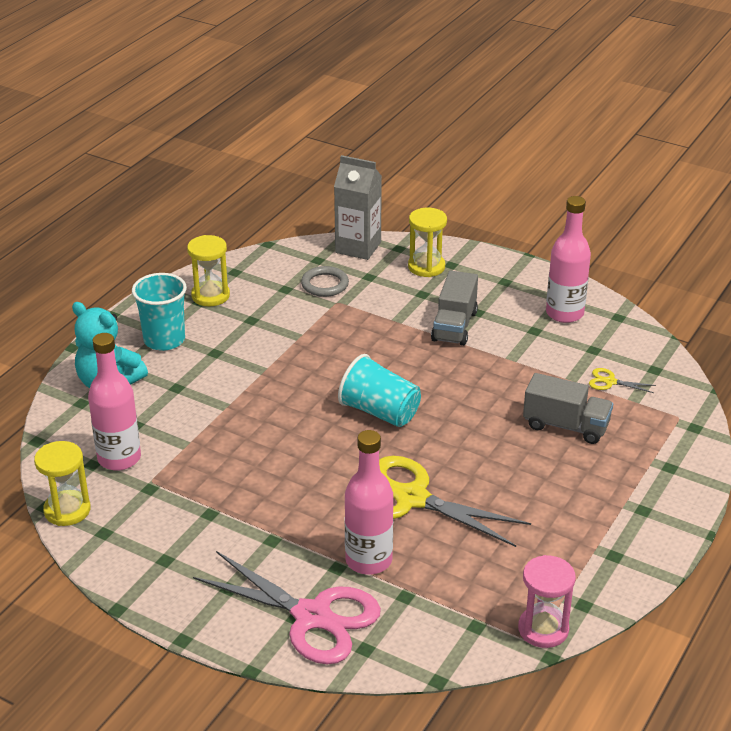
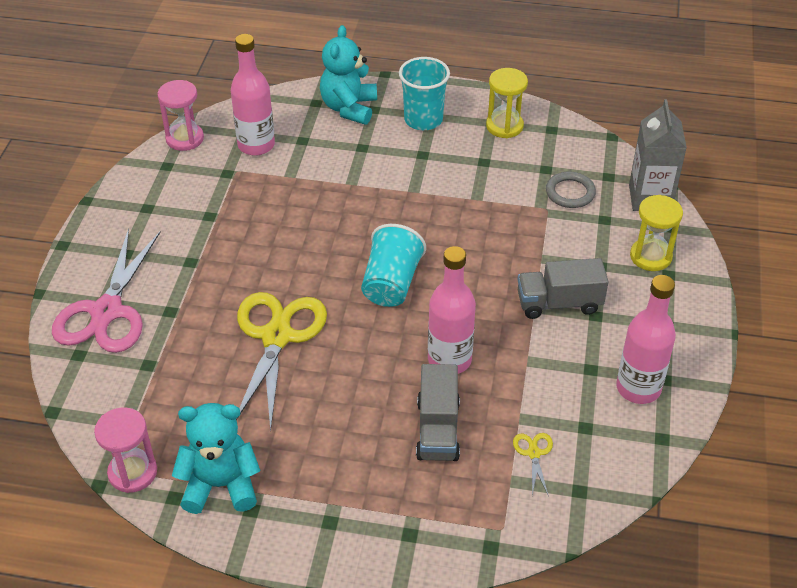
camera: 70 degrees right, 10 degrees up
yellow hourglass [34,441,91,526] -> pink hourglass [157,80,204,151]
pink bottle [345,430,393,575] -> pink bottle moved to [428,246,476,374]
none -> turquoise teddy bear [172,403,261,514]

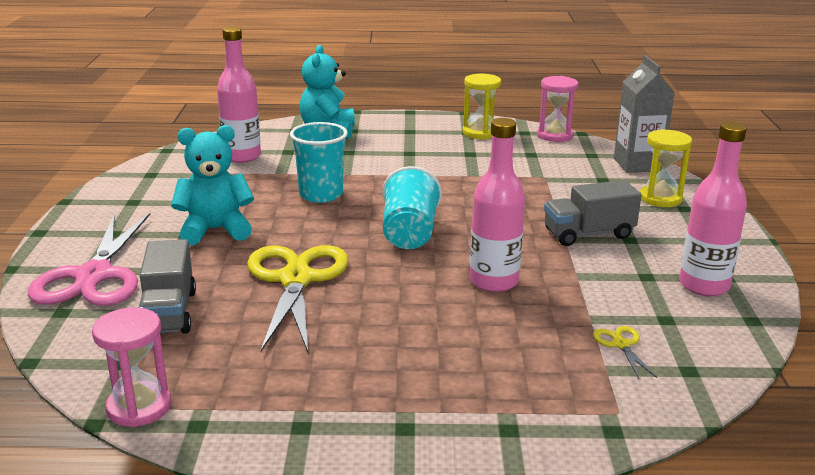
camera: 10 degrees left, 20 degrees down
pink hourglass [157,80,204,151] -> pink hourglass moved to [537,76,578,142]
turquoise teddy bear [172,403,261,514] -> turquoise teddy bear moved to [171,125,254,245]
turquoise cup [399,57,450,130] -> turquoise cup moved to [290,122,348,203]
grey truck [416,364,460,461] -> grey truck moved to [139,239,196,334]
grey ring [546,172,596,208] -> none

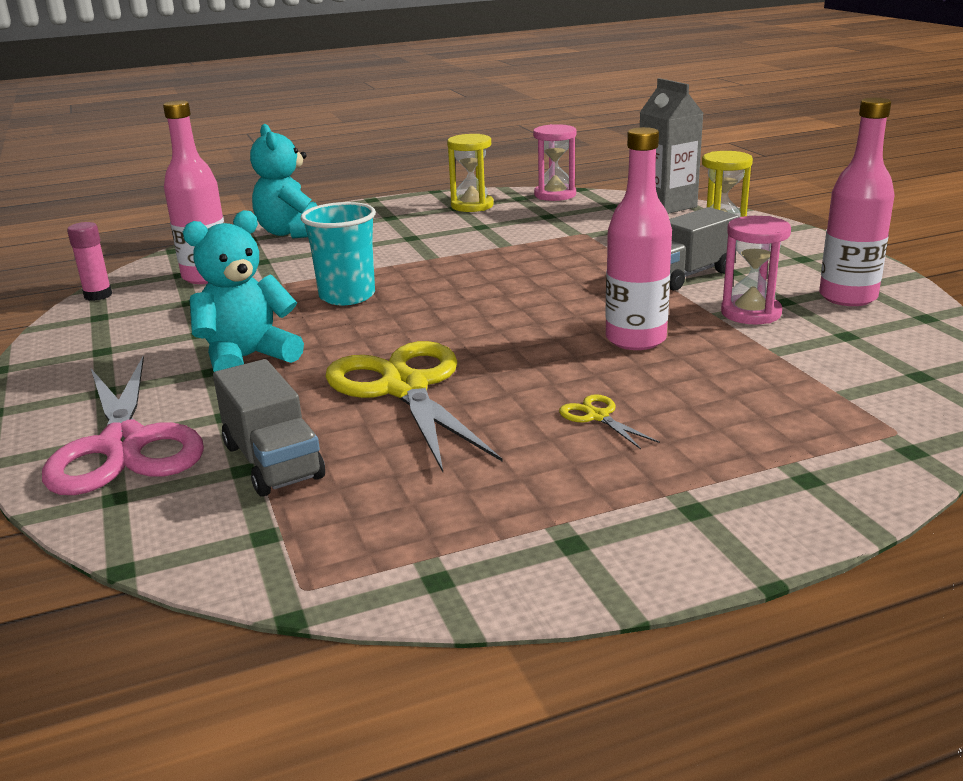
camera: 20 degrees left, 0 degrees up
pink hourglass [92,307,171,427] -> pink hourglass moved to [721,216,791,324]
turquoise cup [382,166,442,249] -> none
yellow scissors [593,326,657,379] -> yellow scissors moved to [559,394,660,449]
none -> pink glue stick [67,222,112,301]

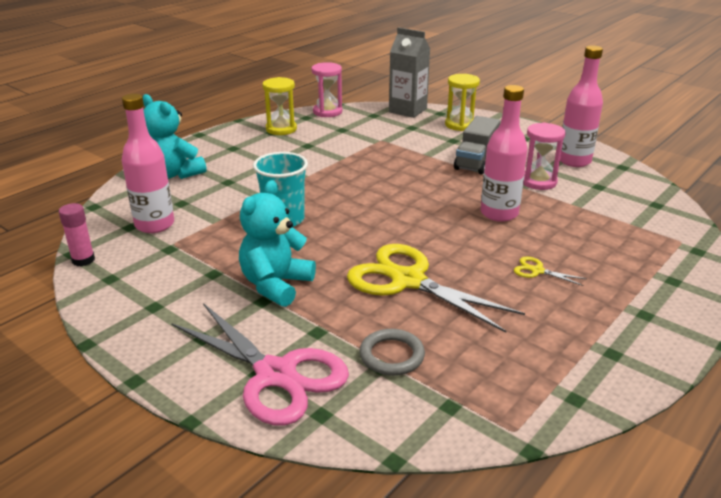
camera: 30 degrees left, 5 degrees up
grey truck [213,359,325,497] -> grey ring [359,329,425,376]

